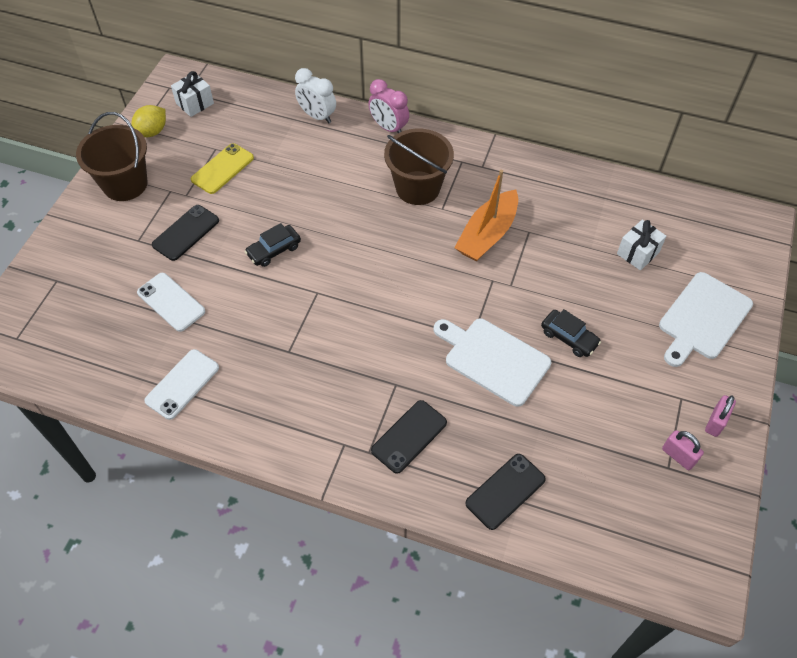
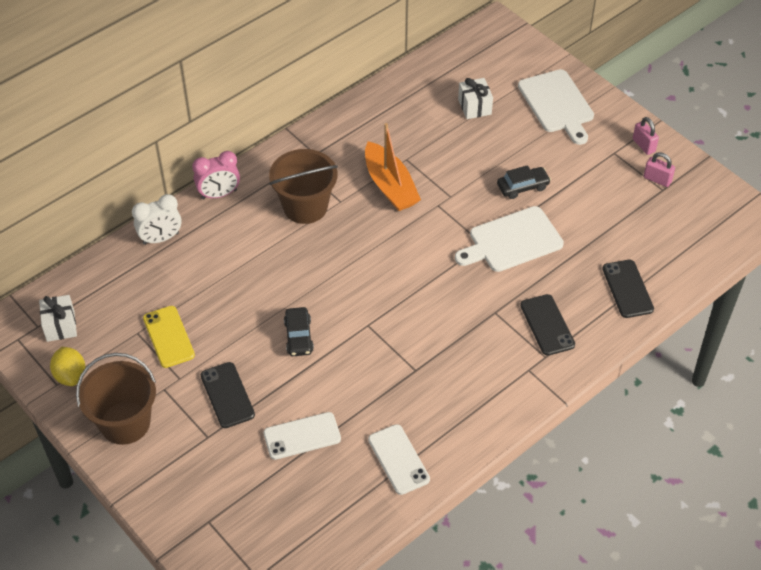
camera: 60 degrees left, 5 degrees down
pink padlock [662,430,704,470] -> pink padlock turned 45 degrees clockwise [644,152,675,187]

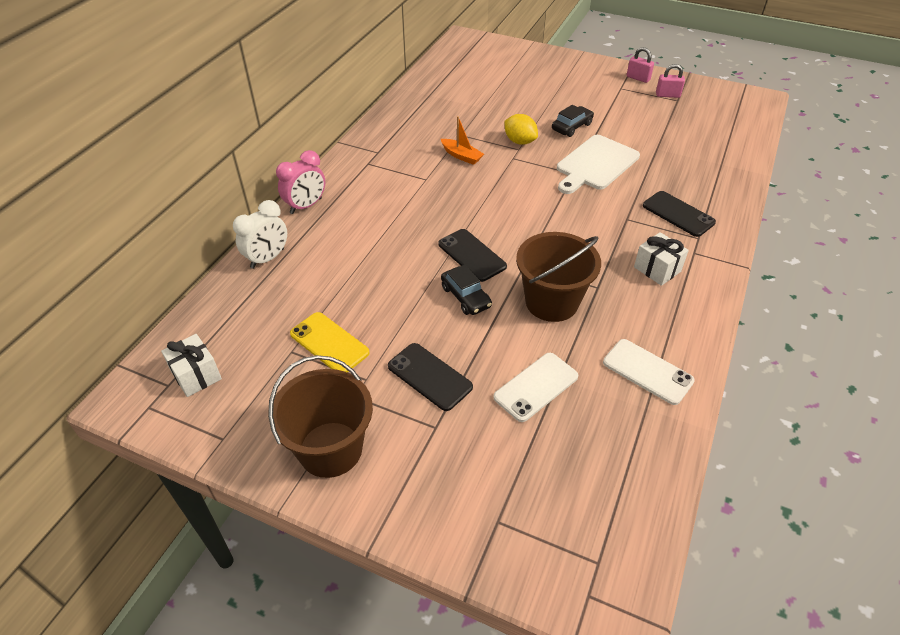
camera: 25 degrees left, 5 degrees down
yellow lemon [50,347,85,386] -> yellow lemon moved to [504,114,538,145]
brown bucket [269,149,338,224] -> brown bucket moved to [516,232,601,322]
orange boat [365,123,421,211] -> orange boat [441,116,484,165], size x0.56
white gift [458,78,493,119] -> white gift moved to [634,232,689,286]
white cutting board [518,69,594,145] -> none
black phone [602,260,654,318] -> black phone moved to [438,229,507,282]

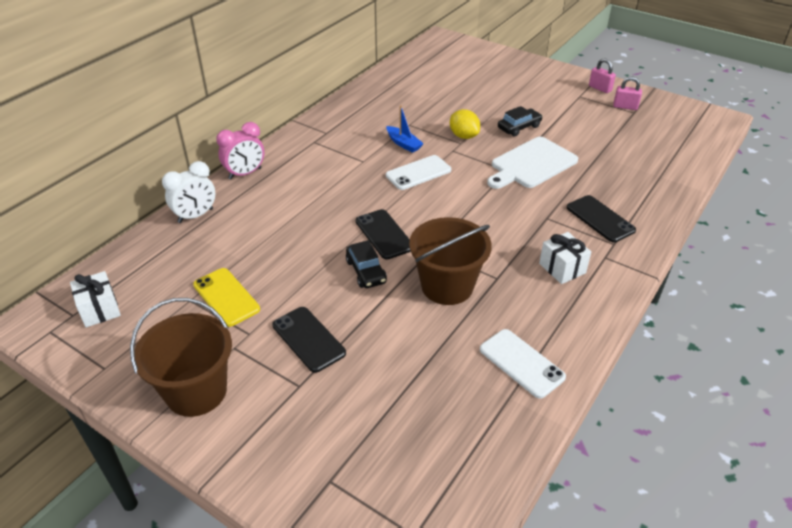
camera: 10 degrees right, 5 degrees down
orange boat [441,116,484,165] -> blue boat [386,105,424,153]
white phone [493,353,578,422] -> white phone moved to [386,155,451,190]

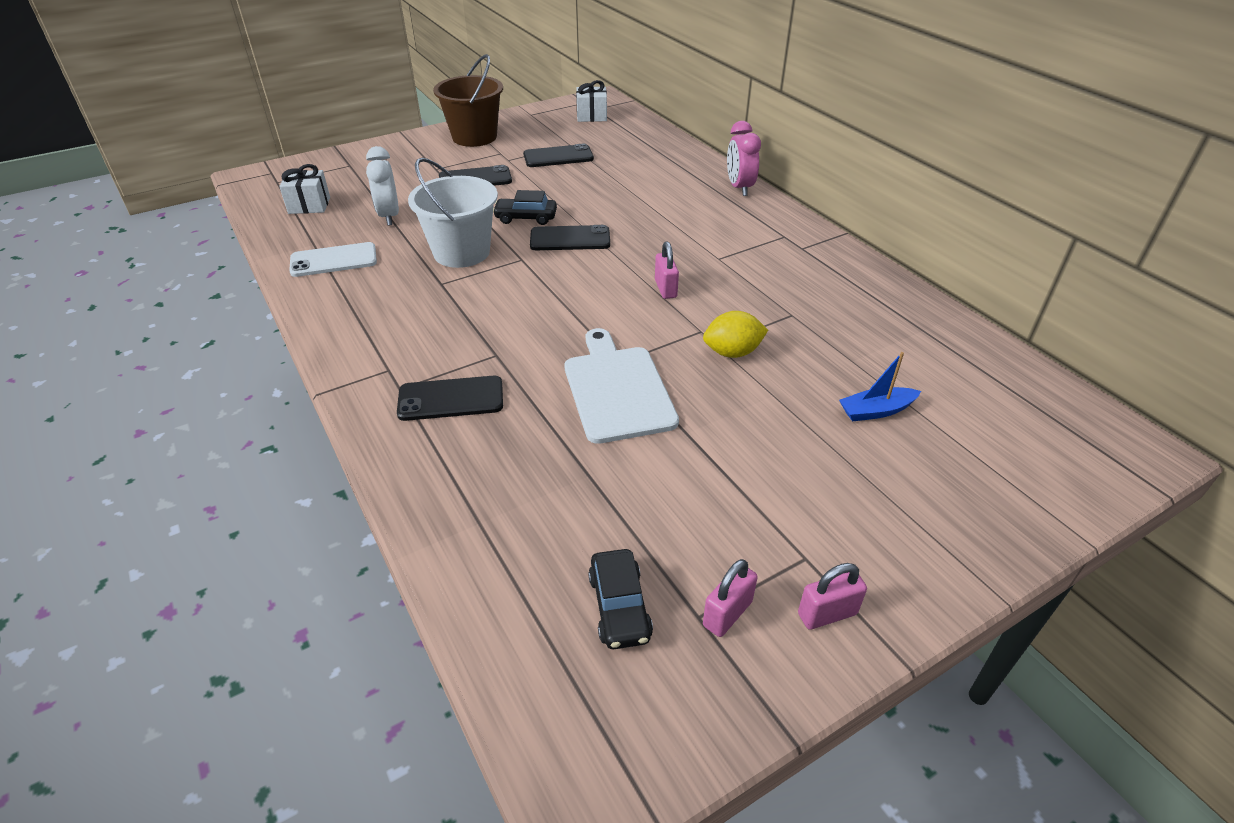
camera: 115 degrees right, 0 degrees up
white clock [162,161,215,223] -> white clock moved to [366,146,399,226]
yellow phone [193,268,260,327] -> black phone [523,144,594,167]
blue boat [386,105,424,153] -> blue boat moved to [839,352,921,422]
white phone [386,155,451,190] -> pink padlock [655,241,679,299]
brown bucket [409,217,492,305] -> white bucket [408,158,498,268]
black car [498,106,543,137] -> black car moved to [588,549,653,649]
white gift [539,232,591,284] -> white gift moved to [279,164,330,214]

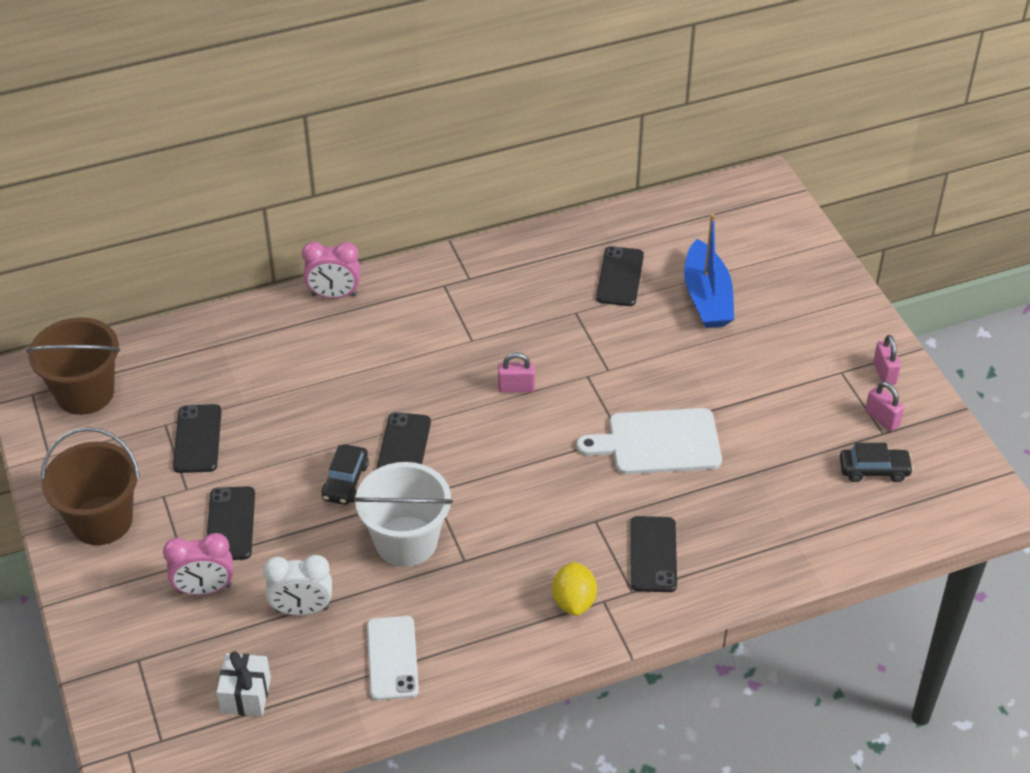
camera: 80 degrees left, 5 degrees up
white gift [576,80,607,122] -> brown bucket [26,317,120,415]
yellow lemon [703,311,768,358] -> yellow lemon moved to [552,562,597,616]
blue boat [839,352,921,422] -> blue boat [684,214,734,328], size x1.79
none -> pink clock [163,533,233,595]
none -> black phone [596,246,644,306]

